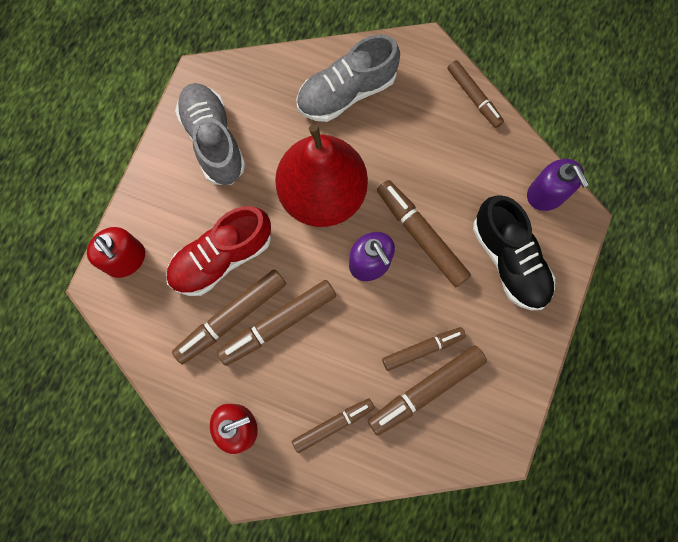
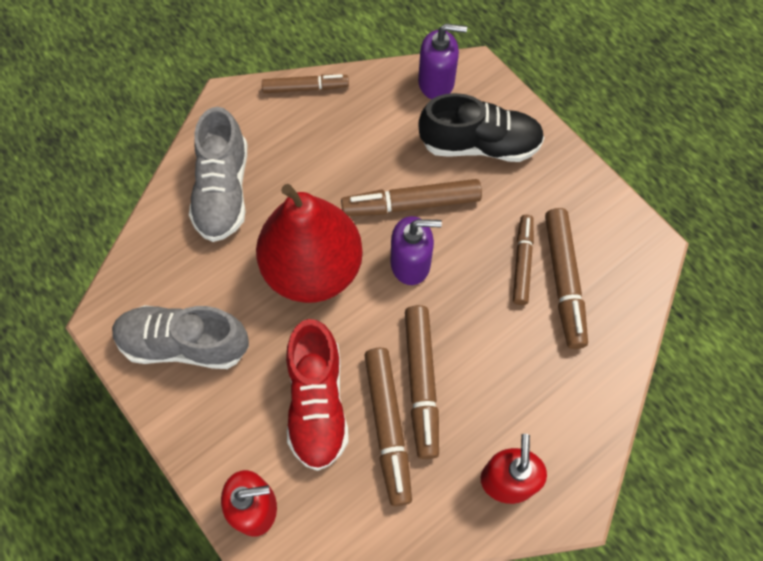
camera: 60 degrees left, 10 degrees down
brown marker [292,399,375,453] -> none

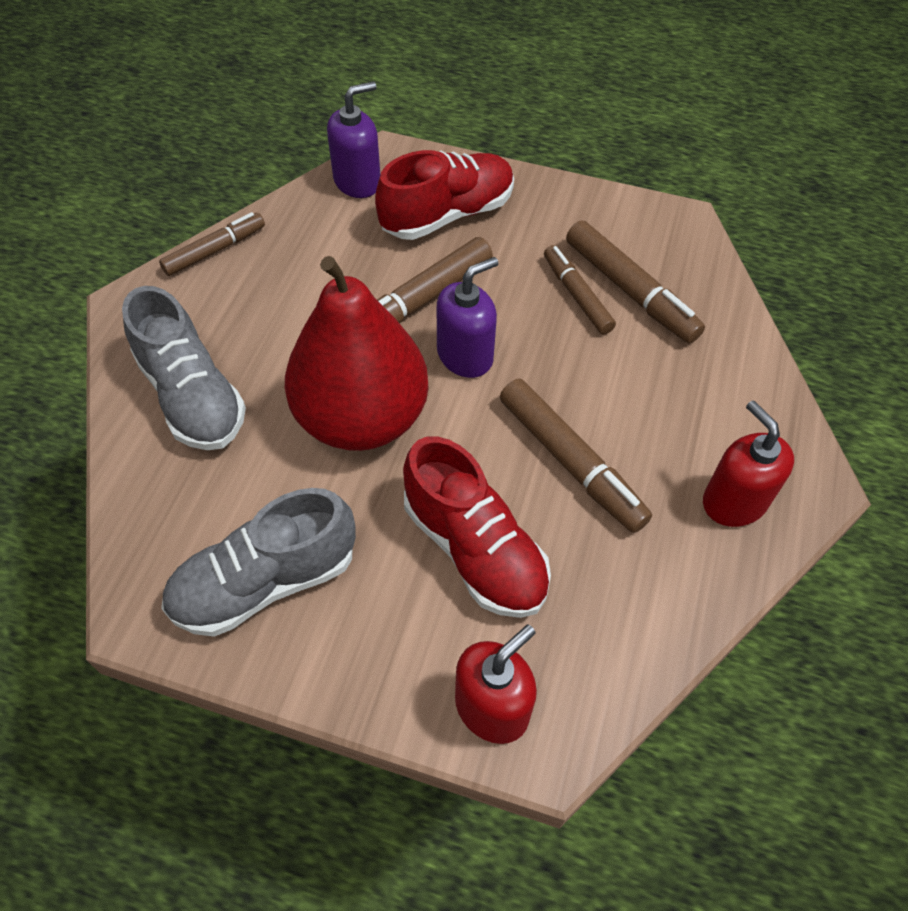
camera: 35 degrees left, 10 degrees down
brown marker [364,348,412,506] -> none
black shoe [418,93,544,162] -> red shoe [375,150,514,240]

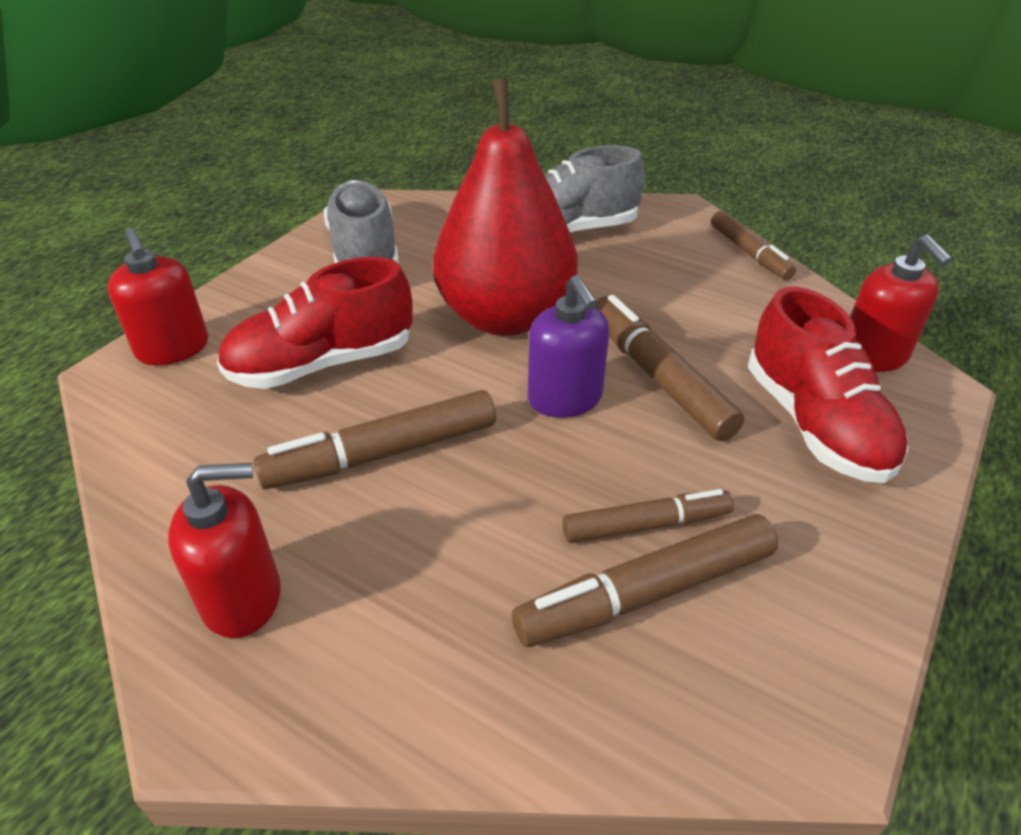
camera: 105 degrees right, 15 degrees down
purple soap dispenser [327,81,380,198] -> red soap dispenser [850,235,952,372]

